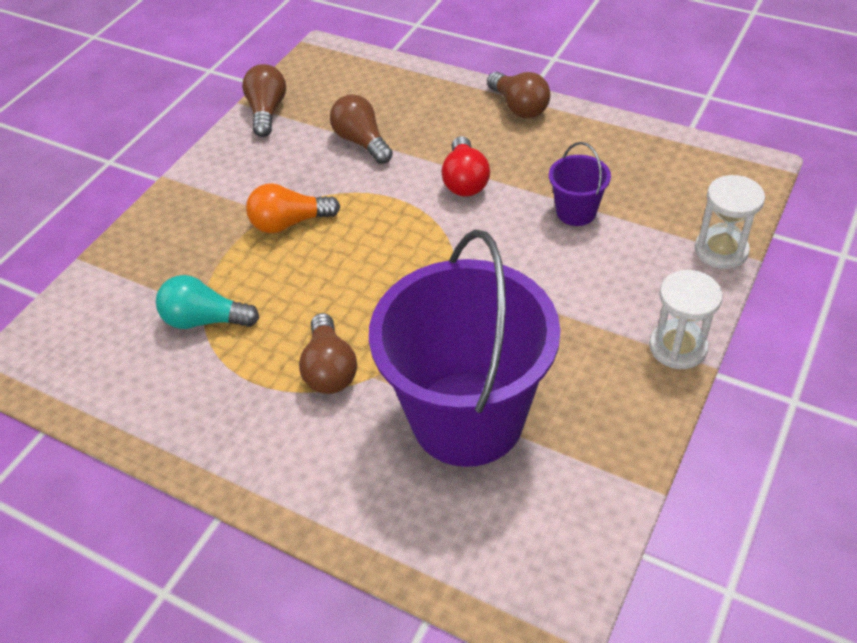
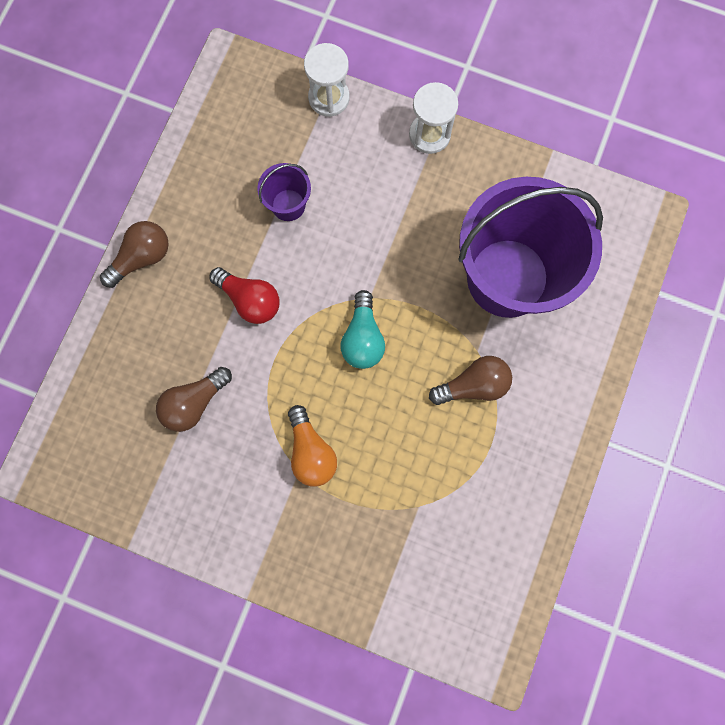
camera: 100 degrees left, 30 degrees up
turquoise light bulb [156,275,259,329] -> turquoise light bulb moved to [341,290,385,369]
brown light bulb [242,64,286,137] -> none
red light bulb [441,136,490,197] -> red light bulb turned 45 degrees clockwise [209,267,280,324]

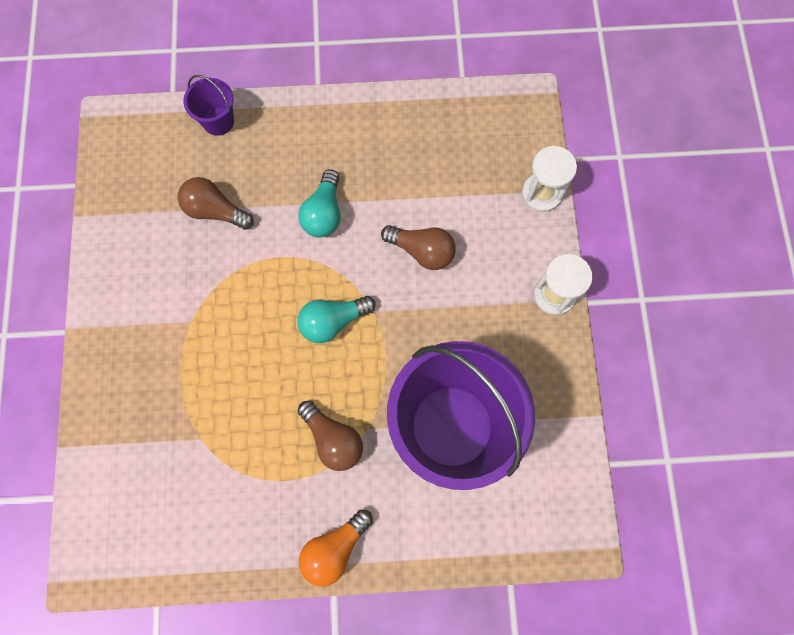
camera: 65 degrees right, 5 degrees down
brown light bulb [100,221,169,288] -> brown light bulb moved to [381,225,456,270]
red light bulb [209,267,280,324] -> turquoise light bulb [298,169,341,237]
purple bucket [257,163,311,221] -> purple bucket moved to [183,75,234,136]
orange light bulb [288,405,337,486] -> orange light bulb moved to [299,509,373,587]

